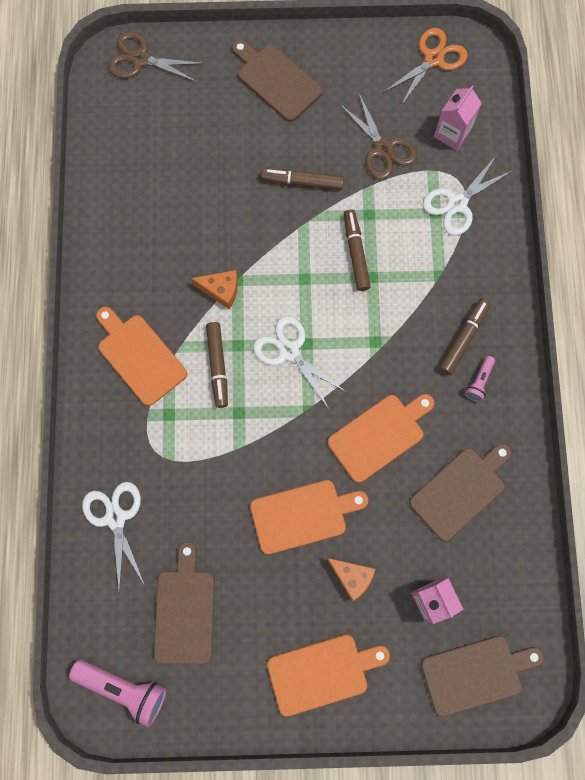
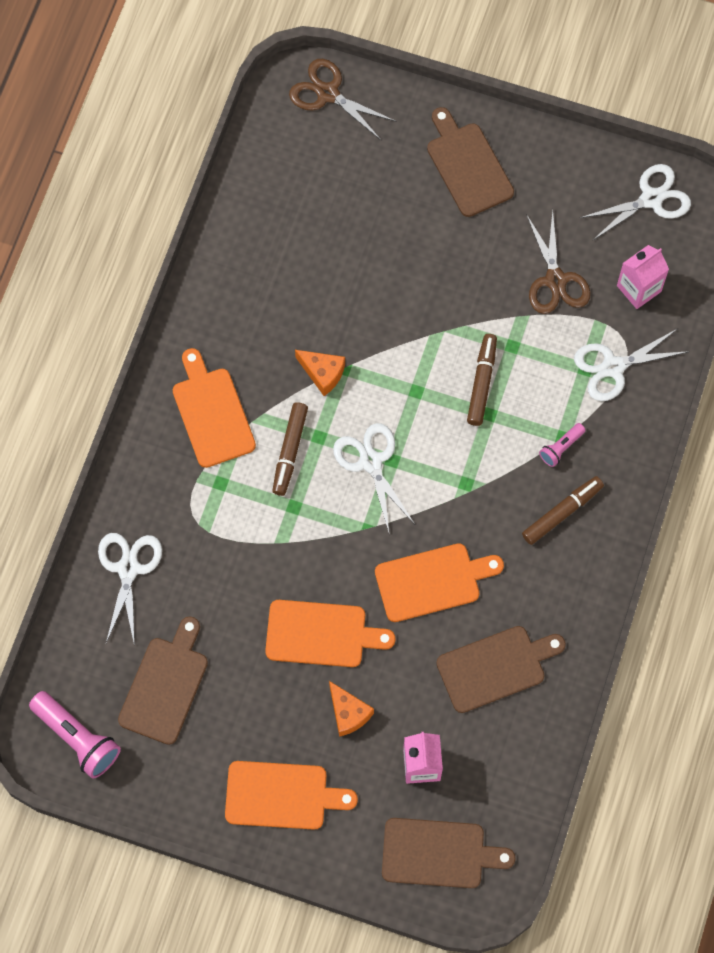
camera: 20 degrees right, 5 degrees down
brown marker [261,168,344,190] -> none
orange scissors [384,28,467,107] -> white scissors [580,164,691,241]
pink flashlight [465,356,495,402] -> pink flashlight moved to [539,423,586,467]

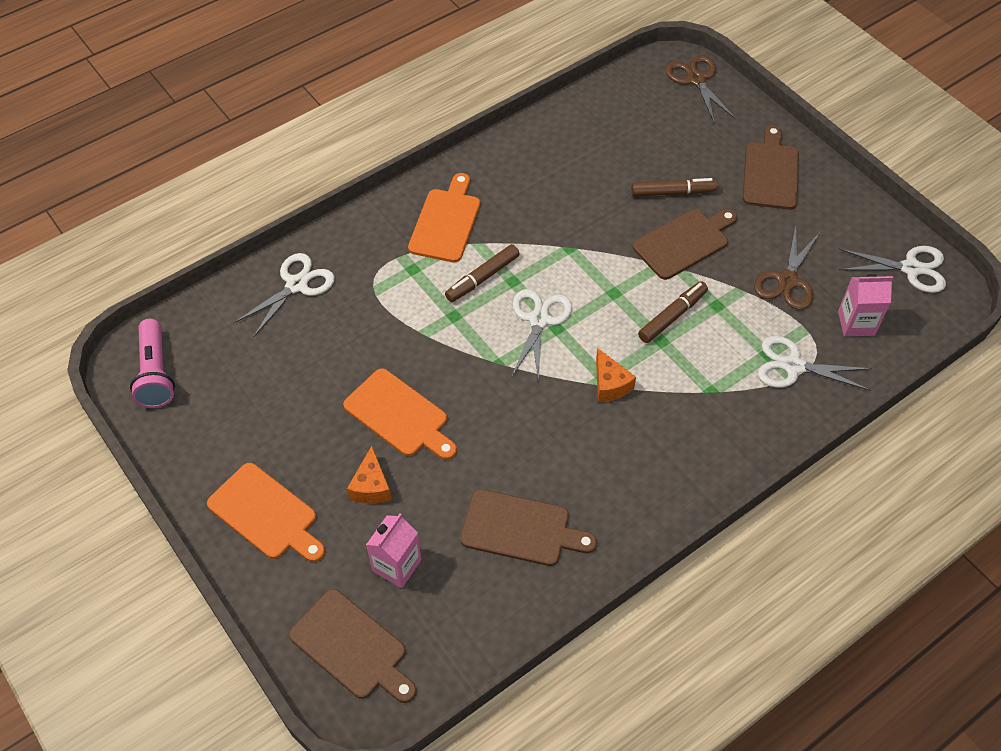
camera: 35 degrees right, 15 degrees down
brown cutting board [118,616,208,745] -> brown cutting board moved to [633,209,738,280]
orange cheese [295,350,345,396] -> orange cheese moved to [596,348,636,402]
orange cutting board [375,543,504,622] -> none
brown marker [522,476,604,545] -> brown marker moved to [631,178,718,197]
pink flashlight [539,423,586,467] -> none

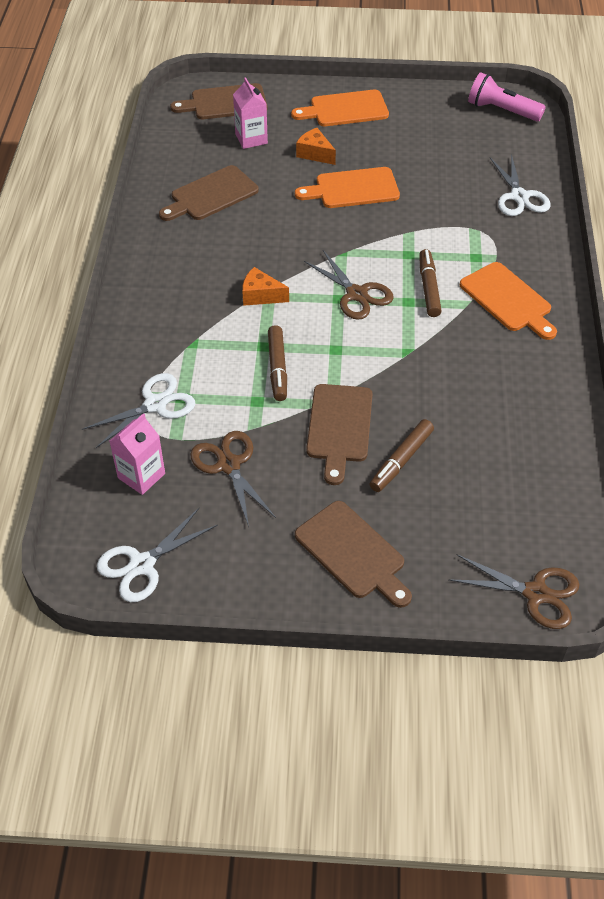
camera: 130 degrees right, 5 degrees down
white scissors [512,289,572,383] -> brown scissors [304,250,394,320]

